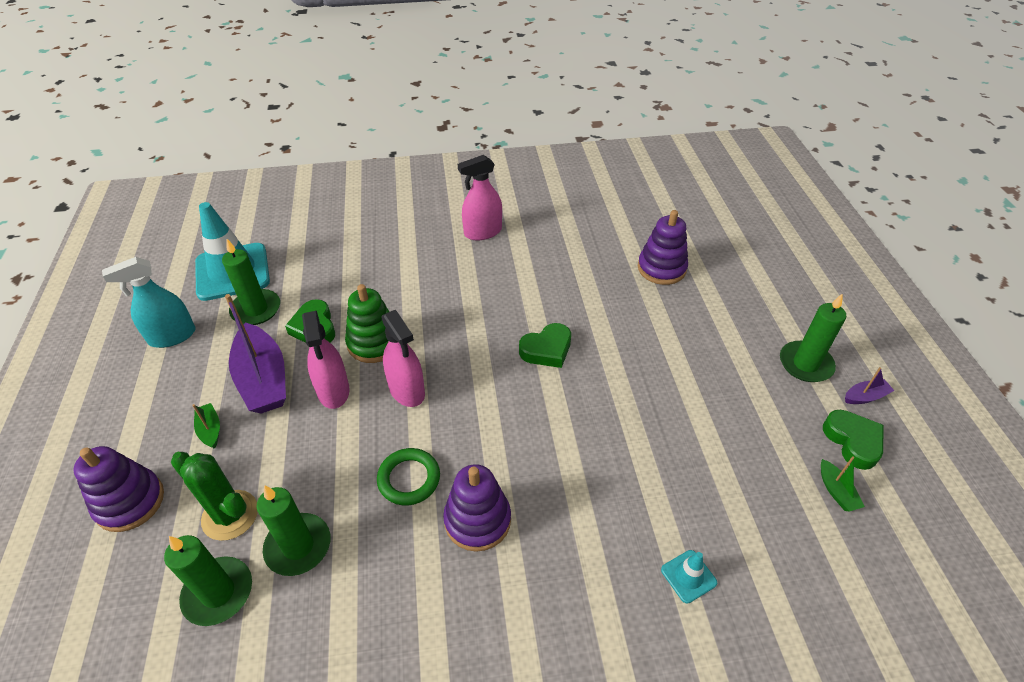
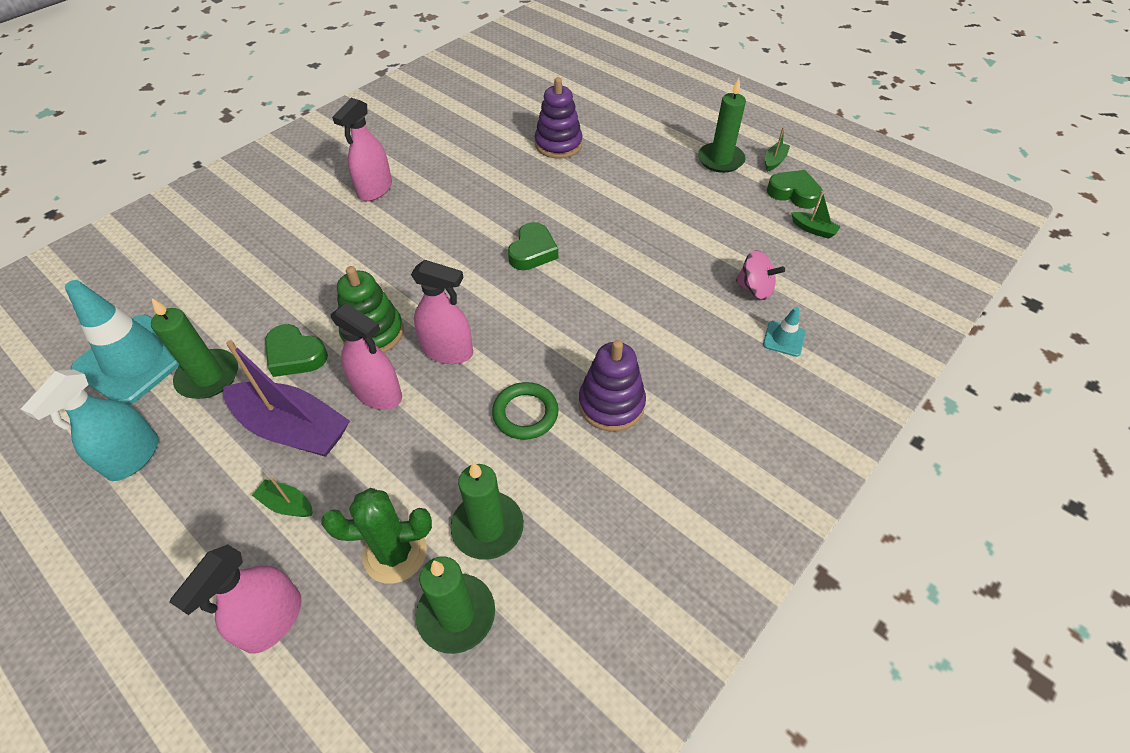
camera: 40 degrees left, 5 degrees up
purple stacking toy [73,446,164,532] -> pink spray bottle [169,544,301,654]
purple boat [845,367,894,404] -> green boat [765,127,790,172]
none -> pink spinning top [736,250,785,300]

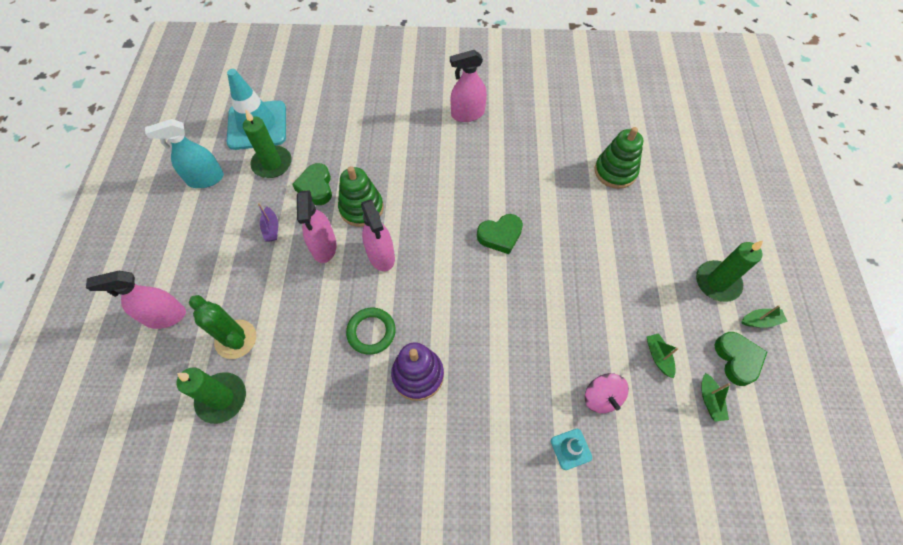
camera: 50 degrees right, 10 degrees up
purple boat [223,340,350,457] -> purple boat [258,203,278,242], size x0.44
green boat [252,477,313,517] -> green boat moved to [647,333,678,378]
green candle [451,462,524,560] -> none
purple stacking toy [535,77,583,159] -> green stacking toy [595,127,643,189]

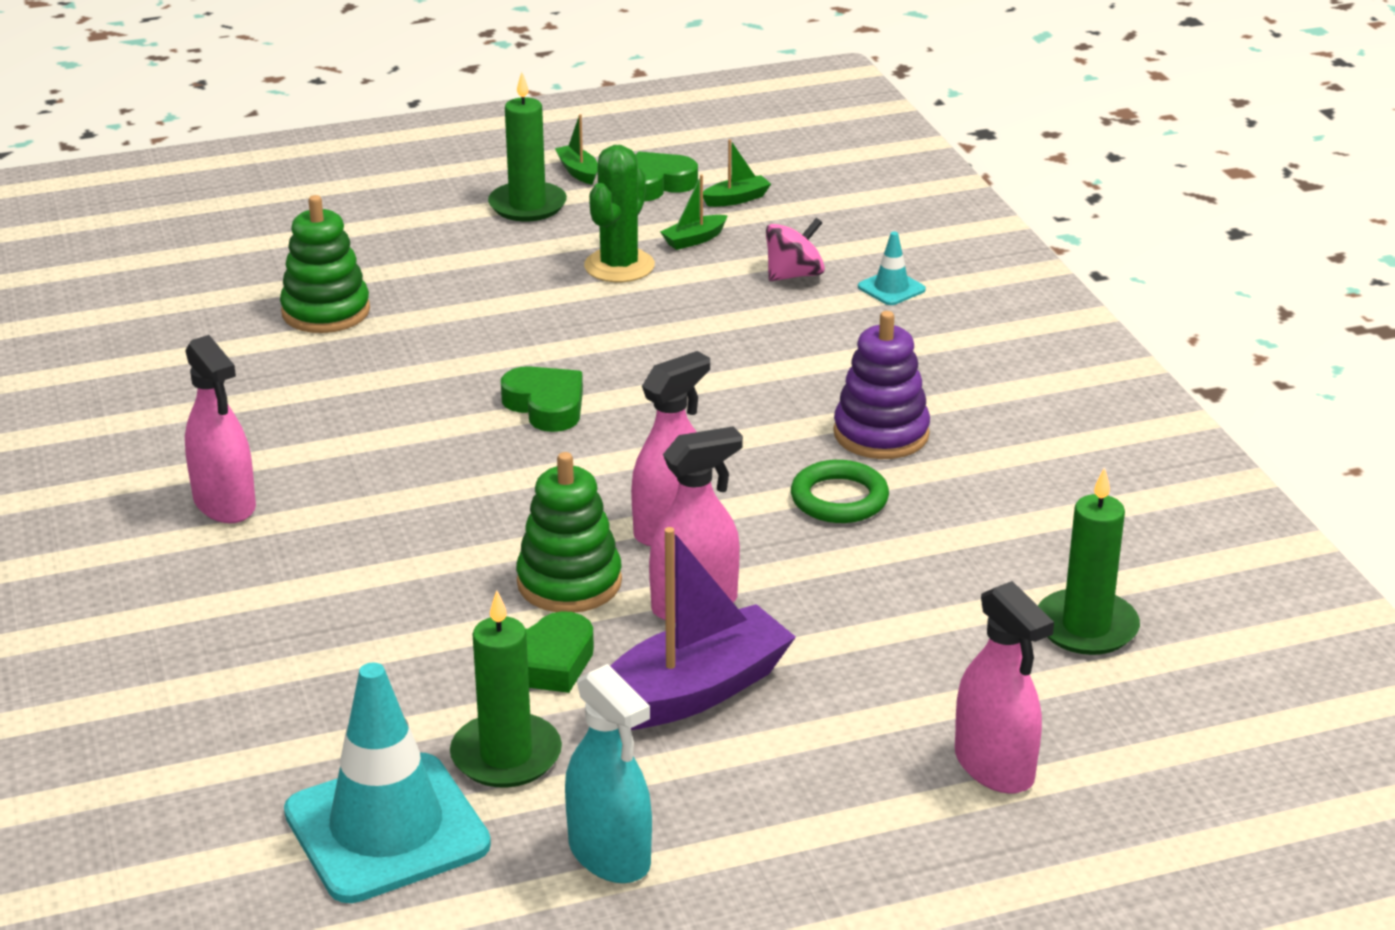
camera: 110 degrees left, 30 degrees down
green cactus [189,295,256,359] -> green cactus moved to [584,145,655,282]
purple boat [258,203,278,242] -> purple boat [610,527,796,730], size x2.26

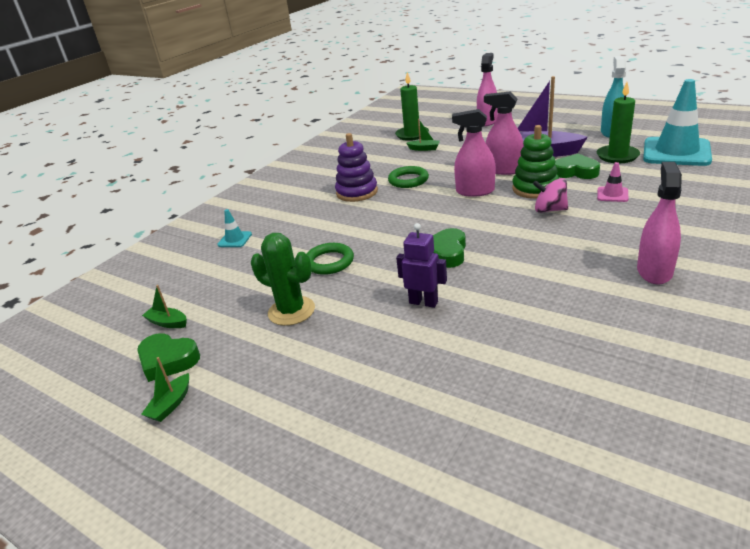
camera: 125 degrees left, 0 degrees up
green stacking toy [280,195,370,333] -> none
green candle [488,72,567,221] -> none
green cactus [584,145,655,282] -> green cactus turned 45 degrees clockwise [251,233,315,326]
green boat [660,175,728,250] -> green boat moved to [406,119,440,151]
pink spinning top [766,218,825,281] -> pink spinning top moved to [533,178,568,213]
none -> green ring [306,243,354,275]
none -> purple robot [396,223,447,308]
none -> pink traffic cone [597,162,629,202]

